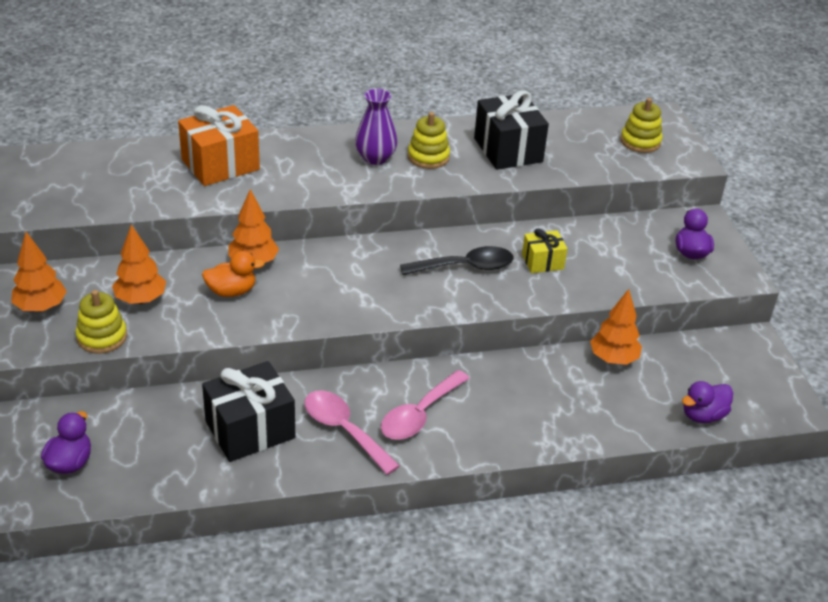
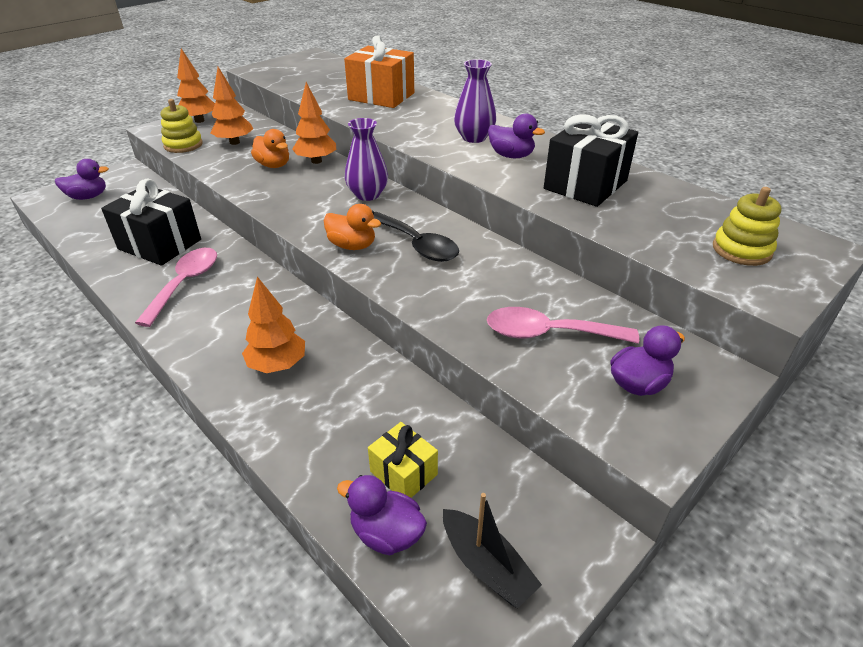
camera: 60 degrees right, 0 degrees up
pink spoon [381,370,470,440] -> pink spoon moved to [487,307,639,344]
yellow stacking toy [408,112,450,169] -> purple duck [488,113,545,158]
yellow gift [522,228,567,273] -> yellow gift moved to [368,422,438,498]
orange tree [590,289,642,365] -> orange tree moved to [242,277,305,373]
none -> orange duck [323,204,381,250]
none -> purple vase [345,118,388,201]
none -> black boat [443,493,542,608]

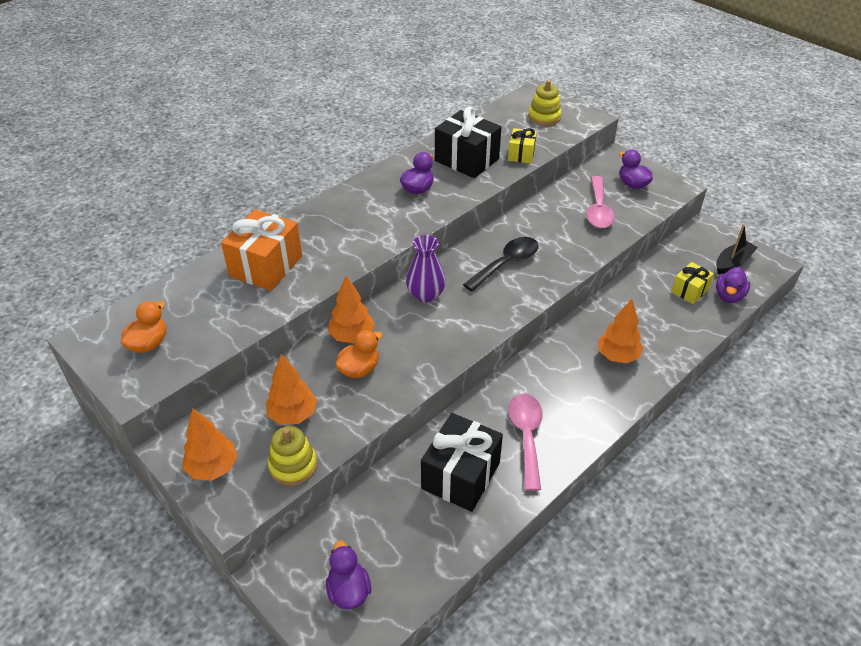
camera: 90 degrees left, 5 degrees up
pink spoon [135,248,217,327] -> pink spoon turned 75 degrees clockwise [508,393,543,491]
orange duck [323,204,381,250] -> orange duck moved to [121,301,166,353]
purple vase [454,59,496,143] -> none
none -> yellow gift [508,128,537,164]

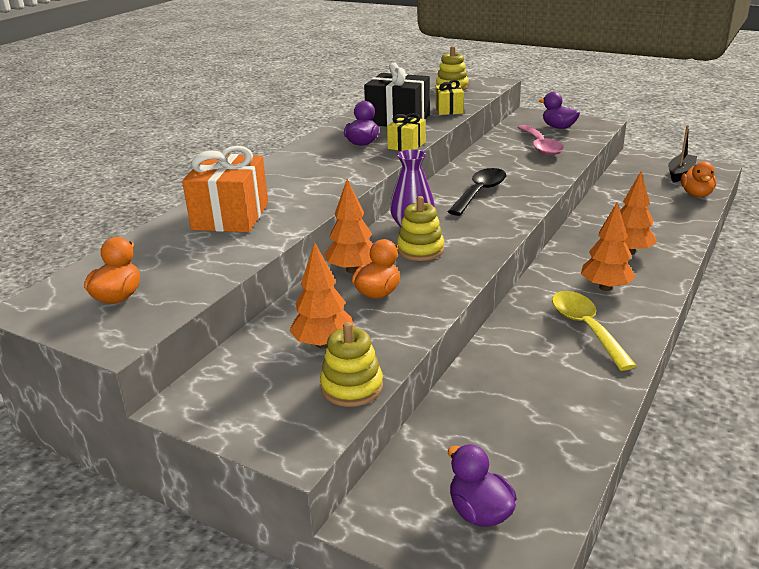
camera: 15 degrees left, 15 degrees down
orange tree [182,408,238,481] -> orange tree moved to [581,202,636,291]
black gift [421,413,503,512] -> none
pink spoon [508,393,543,491] -> yellow spoon [552,291,637,371]
yellow gift [671,262,714,304] -> yellow gift moved to [387,113,426,151]
purple duck [716,267,750,303] -> orange duck [681,161,716,197]
none -> yellow stacking toy [397,196,444,261]

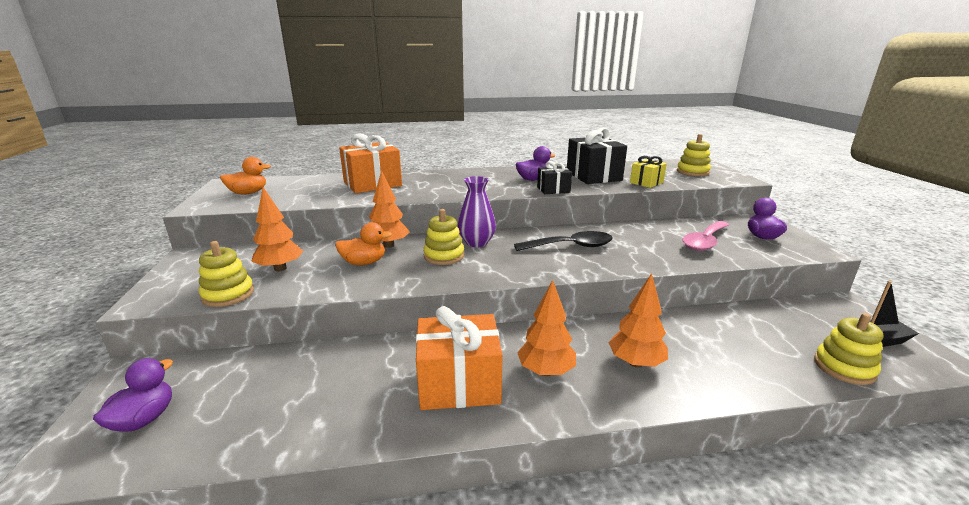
camera: 50 degrees right, 5 degrees down
yellow gift [387,113,426,151] -> black gift [537,161,572,194]
yellow spoon [552,291,637,371] -> orange gift [416,306,503,410]
orange duck [681,161,716,197] -> yellow stacking toy [814,313,883,385]

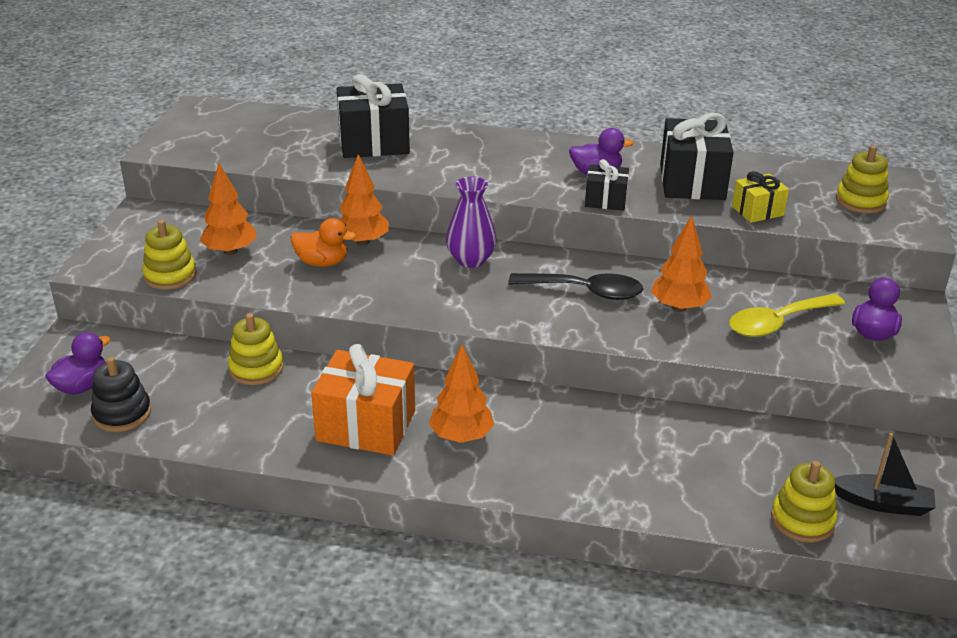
camera: 20 degrees right, 10 degrees up
orange duck [220,157,271,194] -> none
orange gift [339,133,402,193] -> black gift [337,74,410,158]
yellow stacking toy [423,209,464,265] -> yellow stacking toy moved to [228,313,283,385]
orange tree [608,273,668,368] -> orange tree moved to [651,216,712,312]
pink spoon [682,221,729,251] -> yellow spoon [729,294,845,337]
none -> black stacking toy [91,357,151,432]

